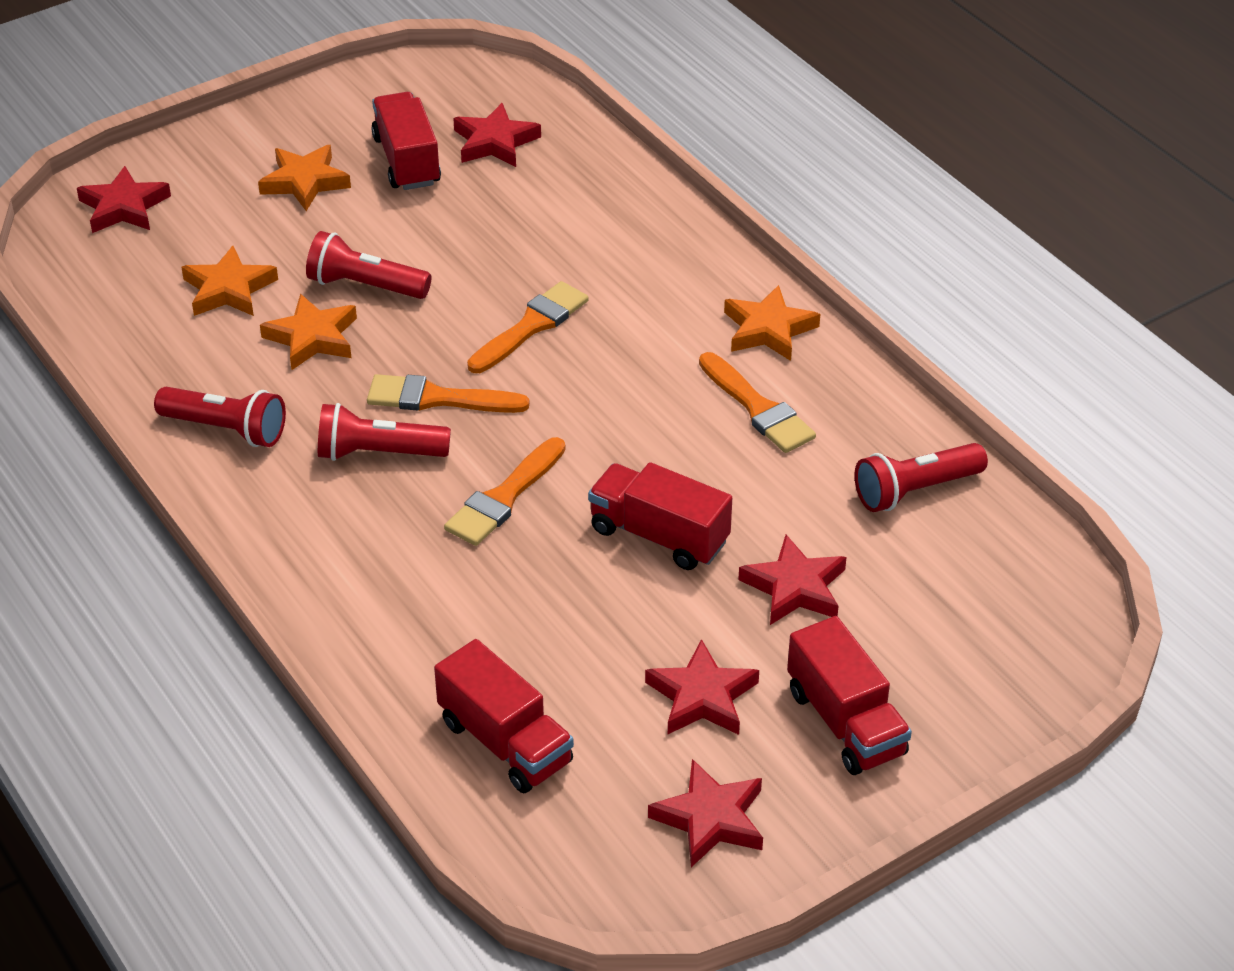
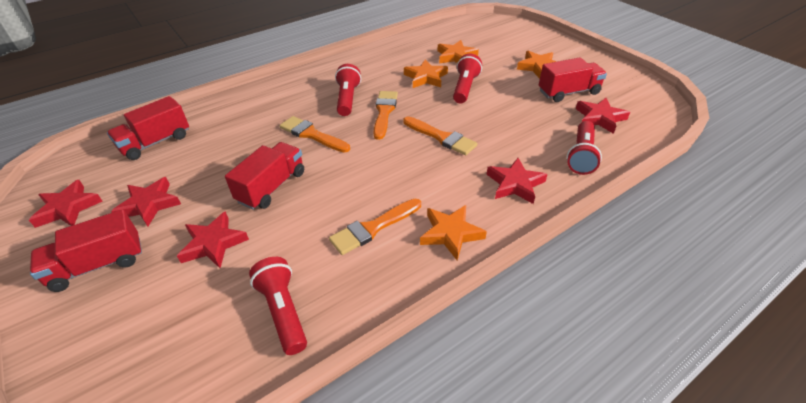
camera: 90 degrees right, 0 degrees up
red star [77,166,171,233] -> red star moved to [487,158,548,204]
red flashlight [154,387,286,447] -> red flashlight moved to [567,121,602,175]

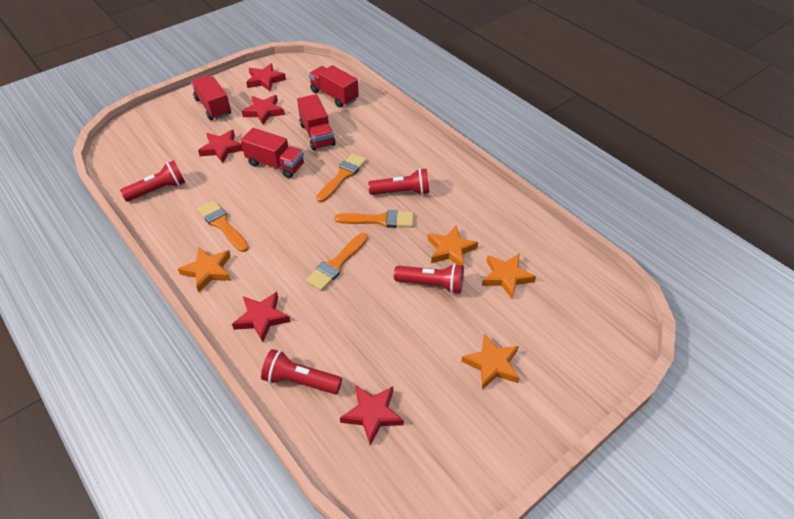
camera: 85 degrees right, 5 degrees up
red truck [539,58,607,102] -> red truck moved to [297,94,336,150]

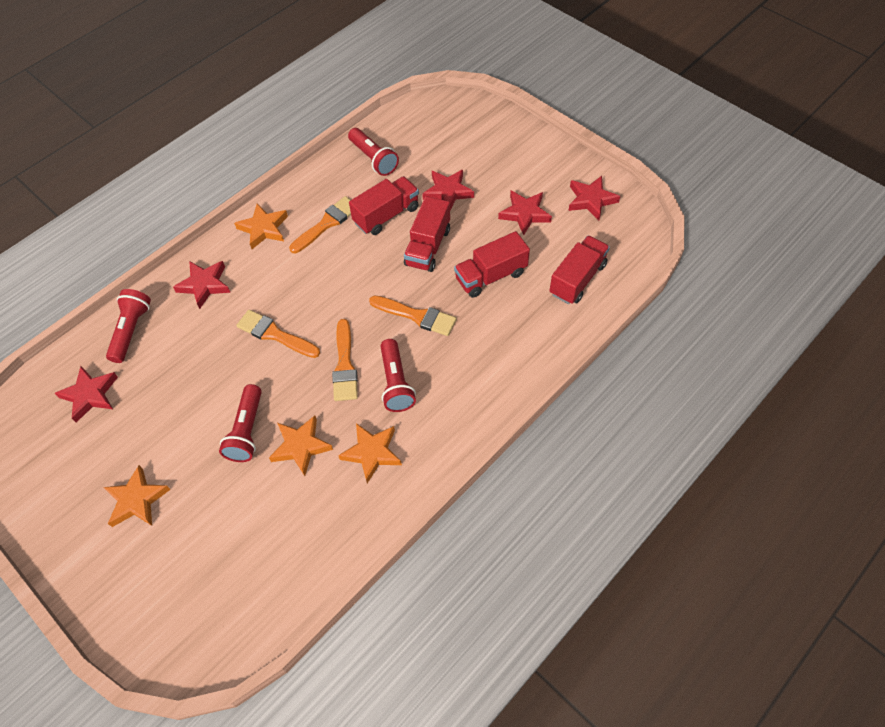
camera: 85 degrees right, 10 degrees up
red truck [191,76,231,120] -> red truck moved to [349,176,419,235]
orange star [482,254,536,299] -> orange star moved to [338,423,402,484]

